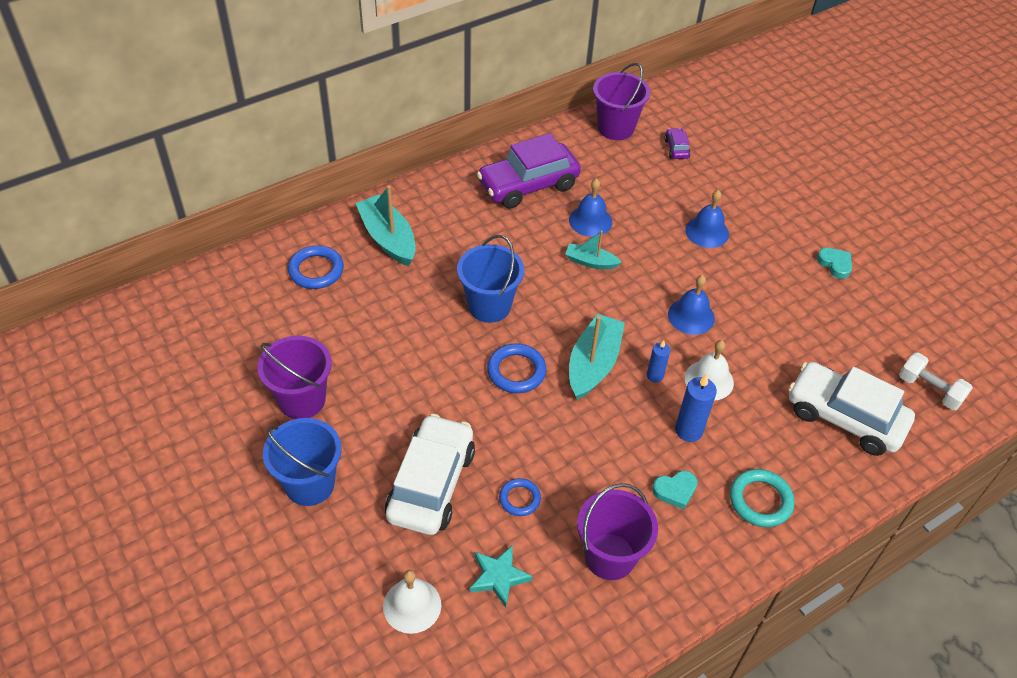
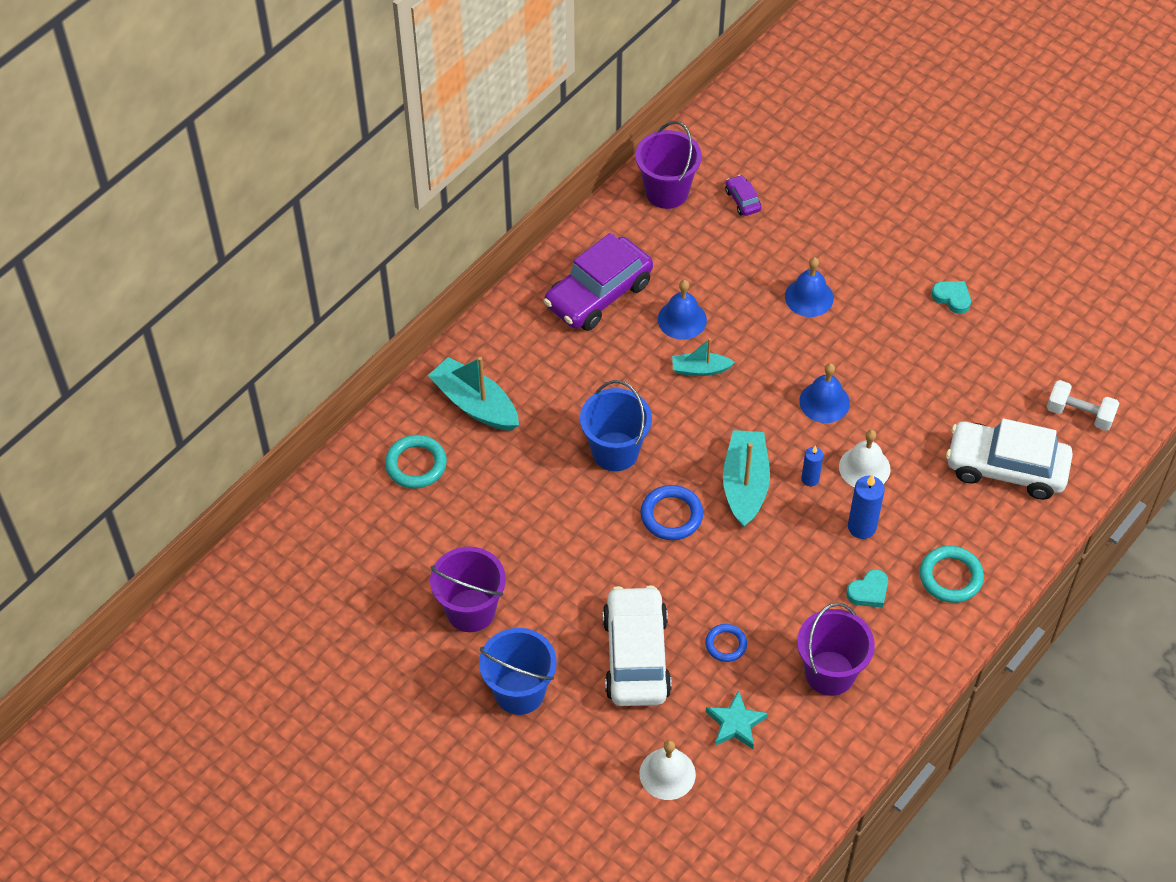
camera: 15 degrees left, 5 degrees up
blue ring [288,245,344,289] -> turquoise ring [385,435,447,489]

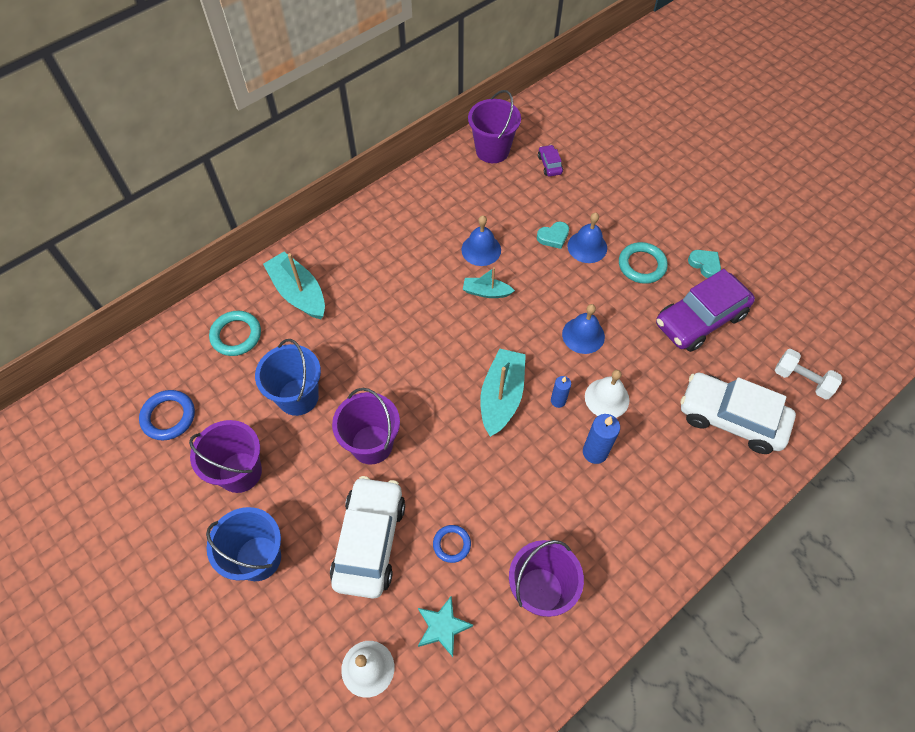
camera: 10 degrees right, 5 degrees up
purple car [544,233,653,331] -> purple car moved to [656,269,755,352]
blue bucket [580,380,652,471] -> blue bucket moved to [255,339,321,416]
blue ring [640,485,703,540] -> blue ring moved to [139,390,195,440]
turquoise heart [846,569,888,608] -> turquoise heart moved to [537,222,569,249]
turquoise ring [920,546,984,603] -> turquoise ring moved to [619,242,668,284]
none -> purple bucket [332,388,400,465]

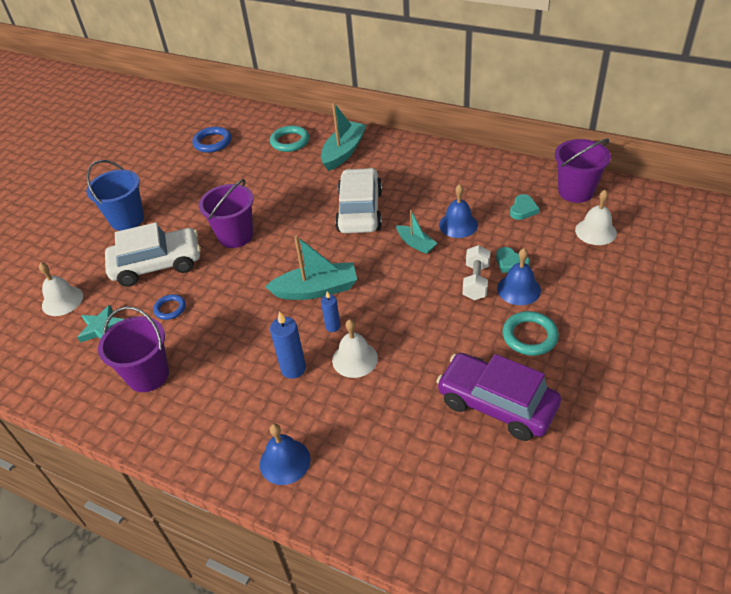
camera: 70 degrees right, 15 degrees down
purple bucket [189,420,262,493] -> none
blue bucket [255,339,321,416] -> none
turquoise boat [463,267,515,298] -> turquoise boat turned 150 degrees clockwise [396,210,438,254]
purple car [538,145,563,176] -> white bell [575,190,617,245]
blue bell [562,304,605,354] -> blue bell moved to [260,424,311,485]
white car [680,373,796,454] -> white car moved to [335,168,382,233]
turquoise heart [688,250,721,278] -> turquoise heart moved to [510,194,539,220]
white dumbbell [775,349,842,400] -> white dumbbell moved to [463,245,490,300]

